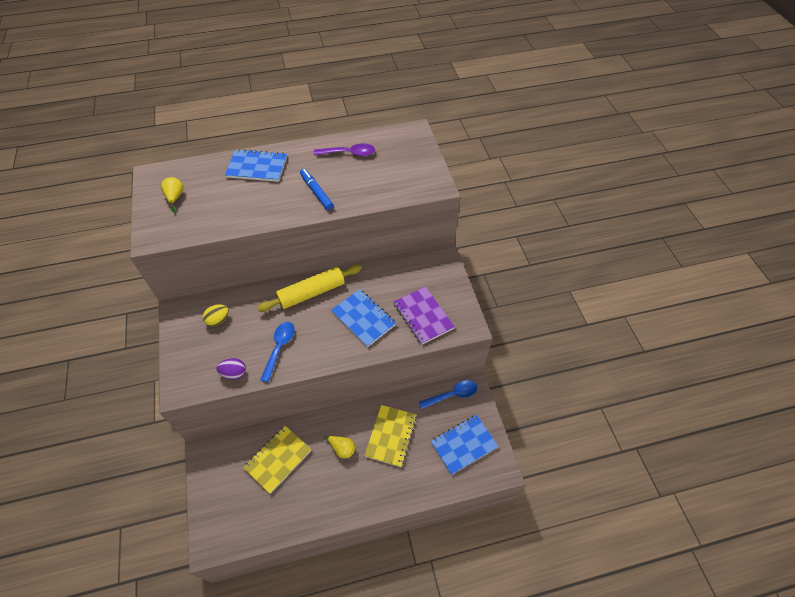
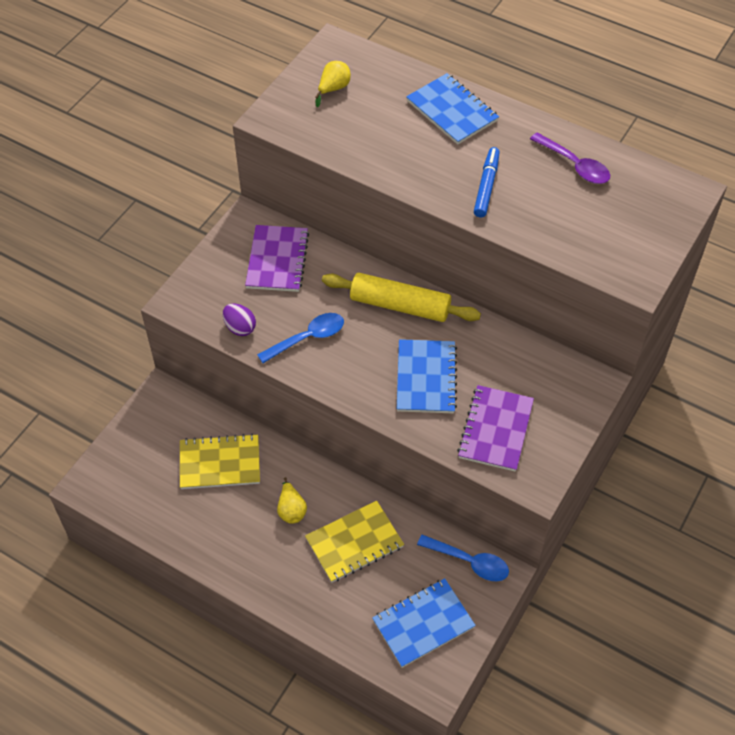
camera: 45 degrees right, 0 degrees up
yellow egg [202,304,229,326] -> purple notebook [245,225,309,292]
blue notebook [431,415,498,475] -> blue notebook turned 45 degrees counterclockwise [372,578,476,668]

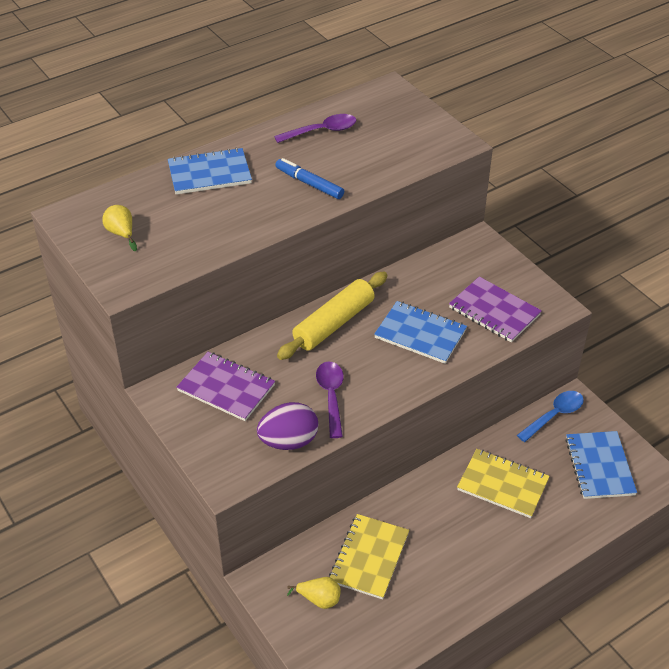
camera: 65 degrees left, 10 degrees down
purple egg [223,303,256,336] -> purple egg [257,402,319,450], size x1.55
blue spoon [257,313,344,363] -> purple spoon [316,361,344,438]
yellow pear [277,477,307,524] -> yellow pear moved to [287,577,341,609]
yellow notebook [305,501,404,583] -> yellow notebook turned 60 degrees counterclockwise [457,449,550,518]

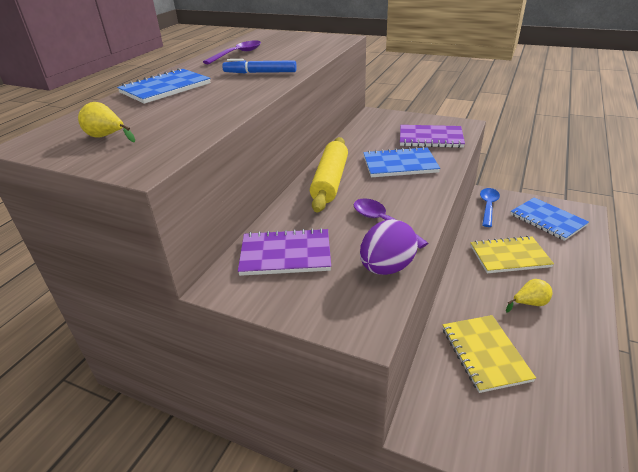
camera: 30 degrees left, 10 degrees down
yellow pear [287,577,341,609] -> yellow pear moved to [506,279,552,312]

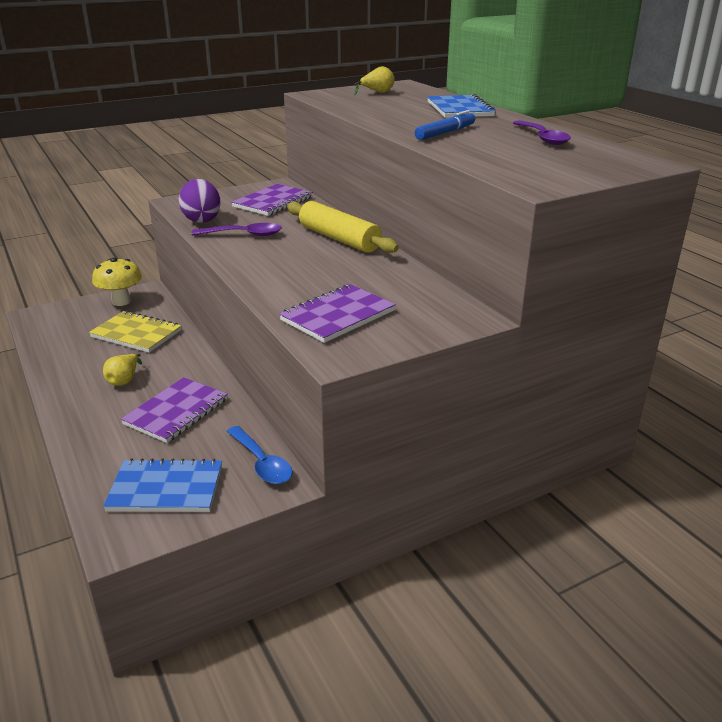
camera: 125 degrees right, 5 degrees down
blue notebook [363,146,440,177] -> none
yellow notebook [471,236,554,273] -> purple notebook [121,377,228,443]
none -> yellow mushroom [92,258,142,306]

